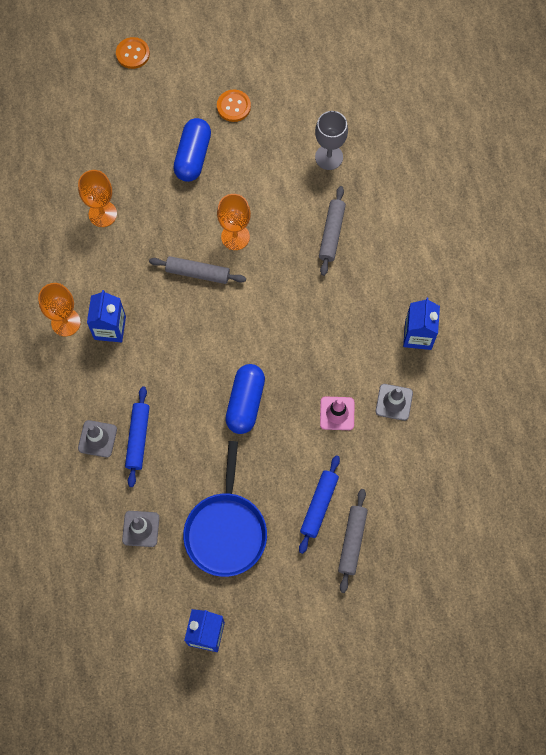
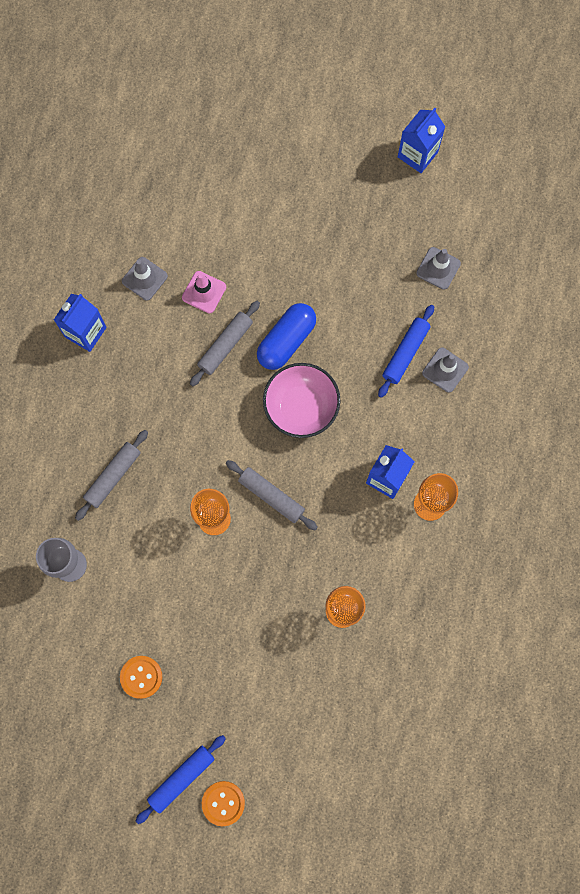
camera: 155 degrees left, 5 degrees up
blue capsule [173,118,211,182] -> none
blue pan [183,441,267,577] -> none
blue rolling pin [299,455,340,554] -> blue rolling pin moved to [136,735,226,824]
grey rolling pin [338,489,368,593] -> grey rolling pin moved to [190,301,260,386]
none -> pink bowl [263,363,340,438]

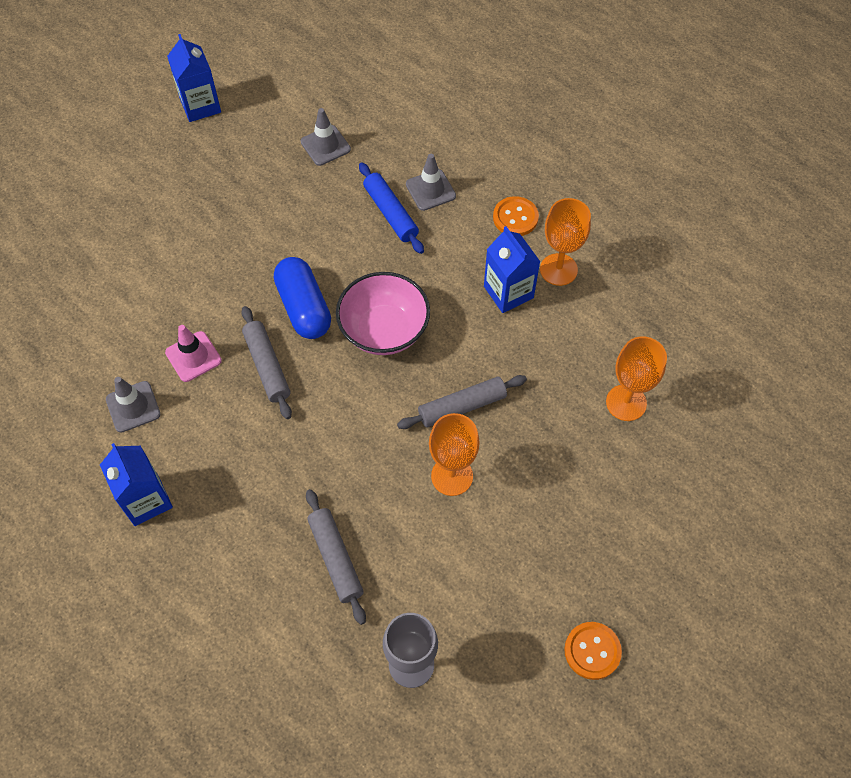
camera: 60 degrees left, 15 degrees down
blue rolling pin [136,735,226,824] -> none
orange button [202,781,245,826] -> orange button moved to [493,196,539,236]

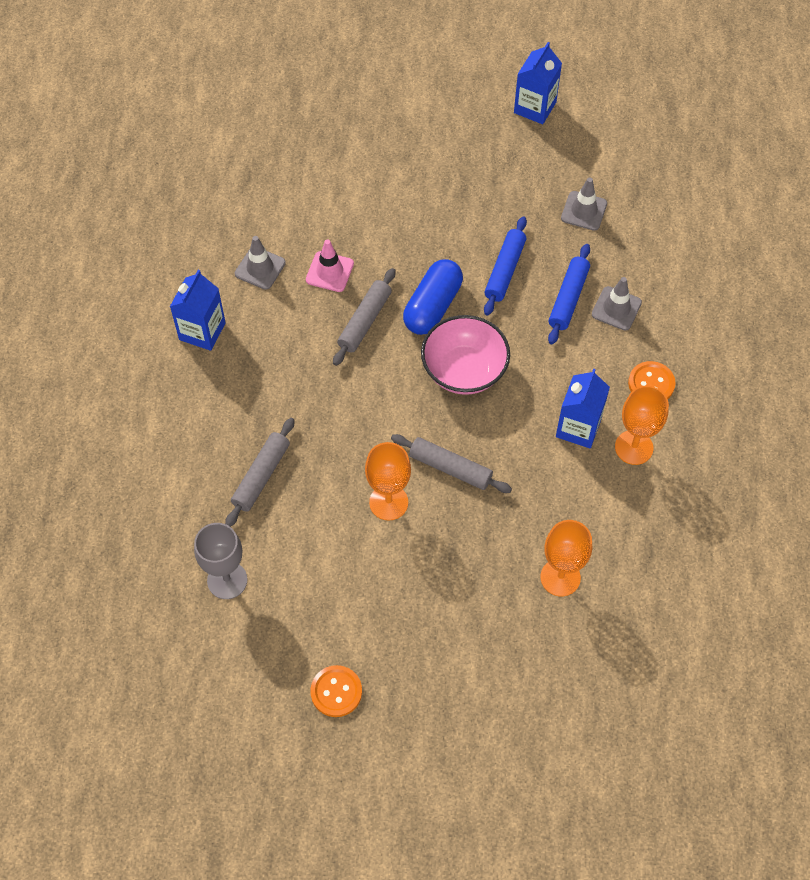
camera: 50 degrees right, 0 degrees up
none -> blue rolling pin [484,216,527,316]

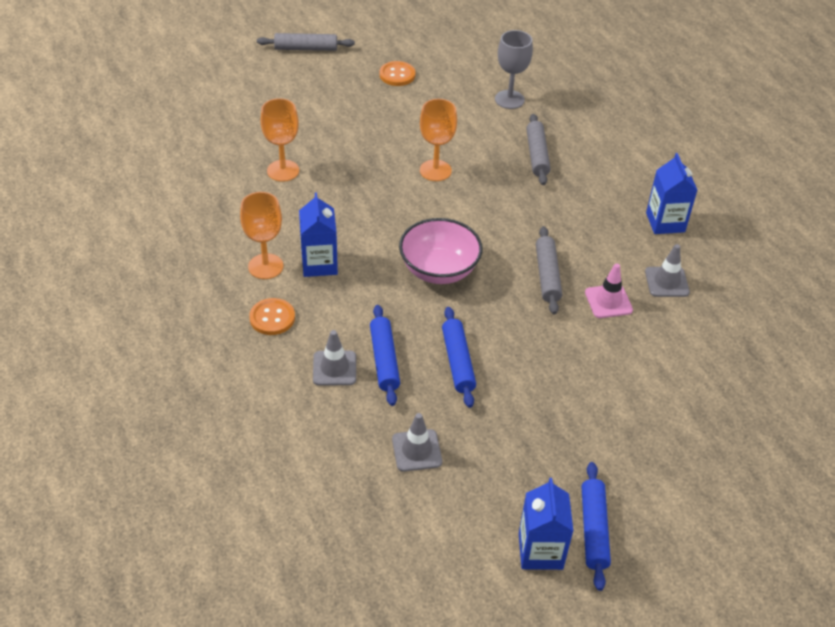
camera: 150 degrees right, 15 degrees down
grey rolling pin [391,434,512,493] -> grey rolling pin moved to [257,33,355,51]
blue capsule [403,259,463,335] -> none
none -> blue rolling pin [582,462,611,591]

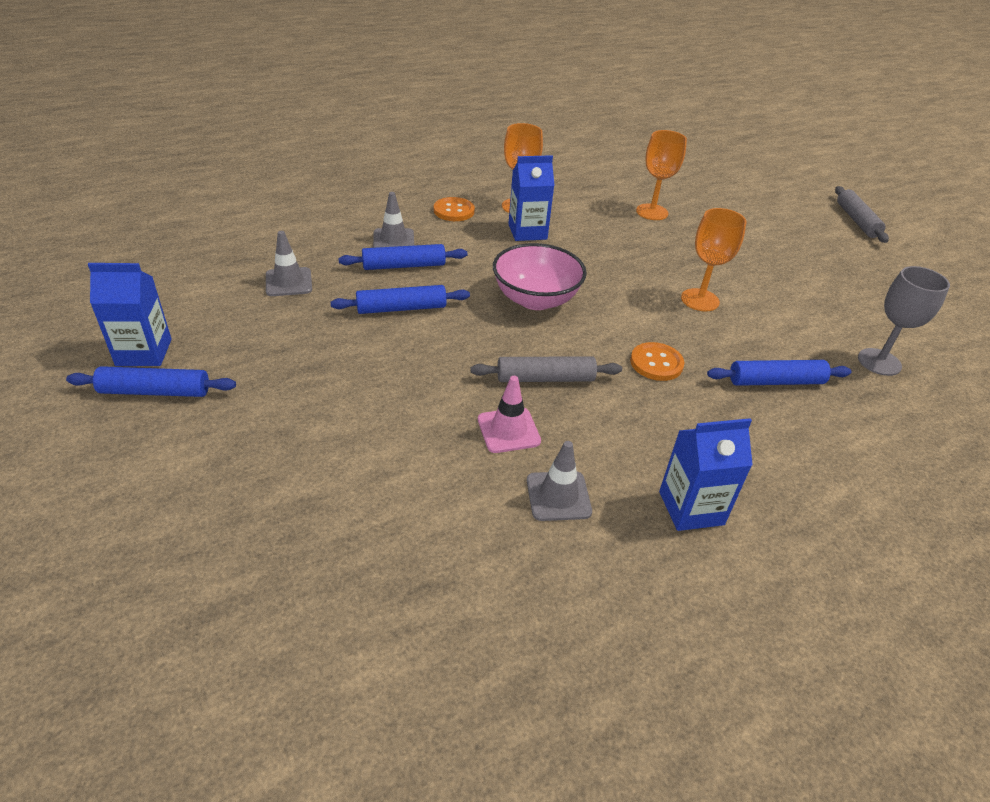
camera: 85 degrees right, 5 degrees down
orange button [379,61,416,86] -> orange button moved to [630,342,685,381]
grey rolling pin [526,114,551,185] -> blue rolling pin [707,360,851,386]

